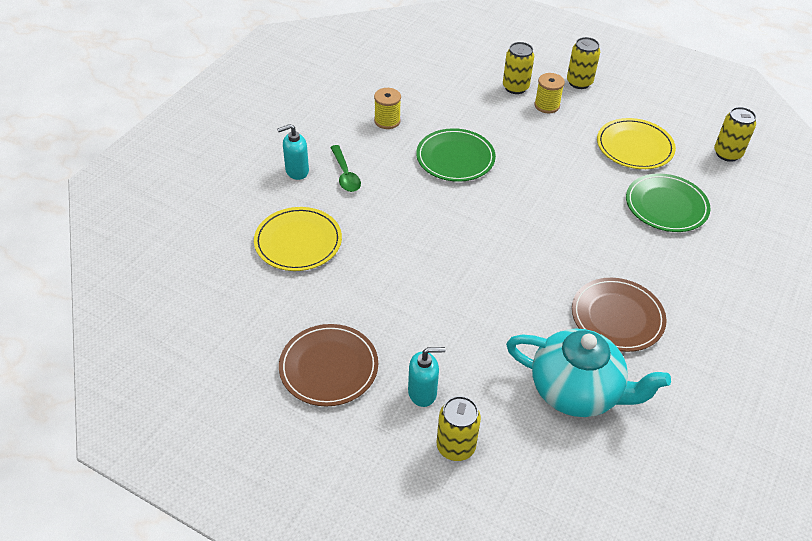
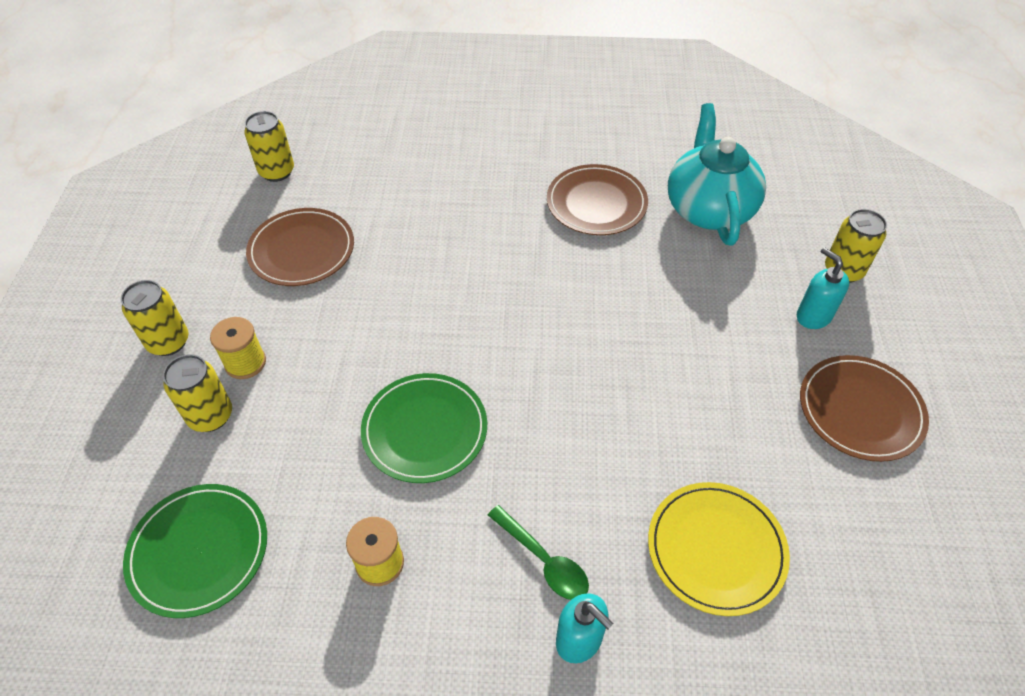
camera: 115 degrees left, 5 degrees up
green spoon [330,145,361,192] -> green spoon turned 90 degrees clockwise [488,505,589,600]
yellow plate [597,118,676,169] -> brown plate [246,208,354,286]
green plate [626,174,711,232] -> green plate moved to [123,484,267,618]

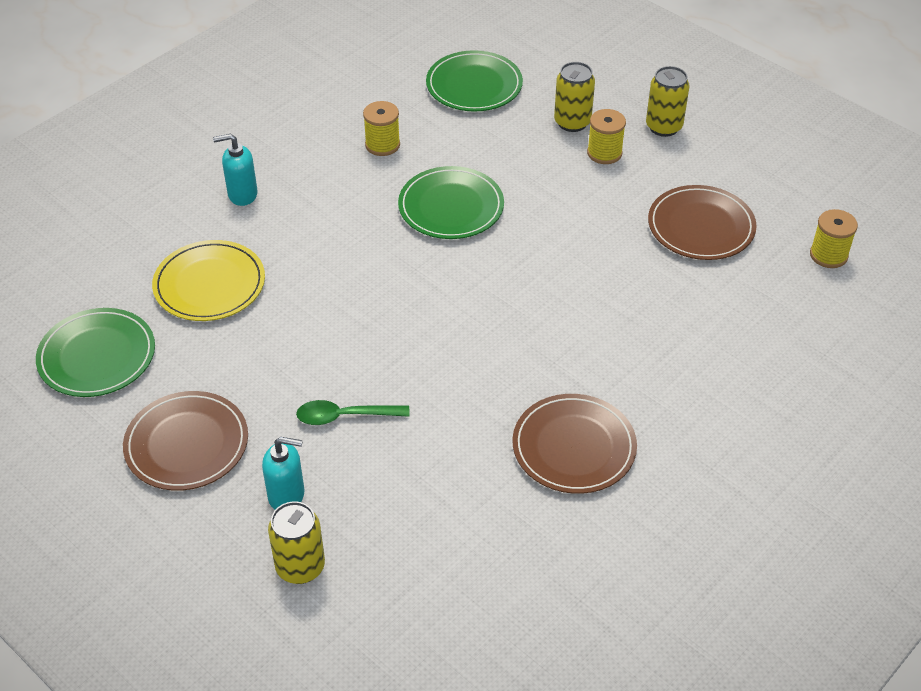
camera: 130 degrees right, 5 degrees down
yellow can [244,111,294,182] -> yellow spool [810,209,858,268]
green spoon [488,505,589,600] -> green spoon moved to [296,400,410,425]
turquoise teapot [668,103,766,246] -> none
none -> green plate [36,308,155,397]

